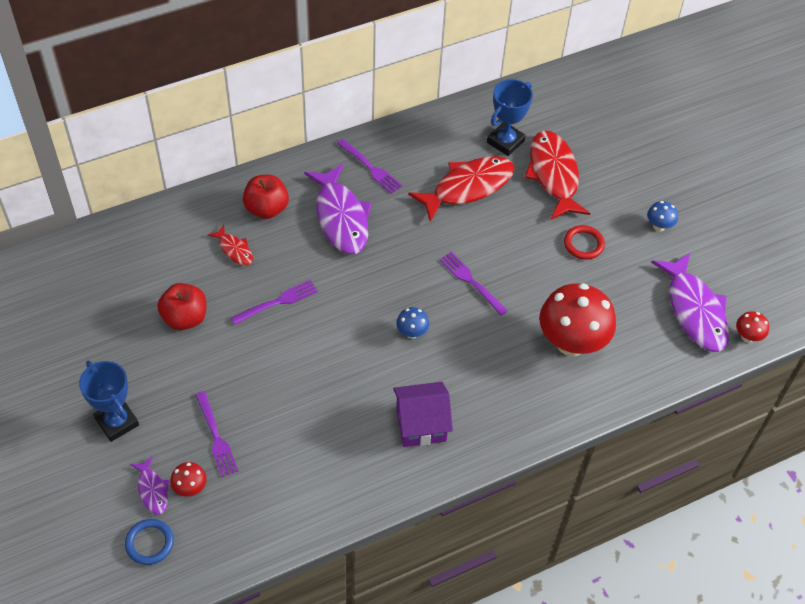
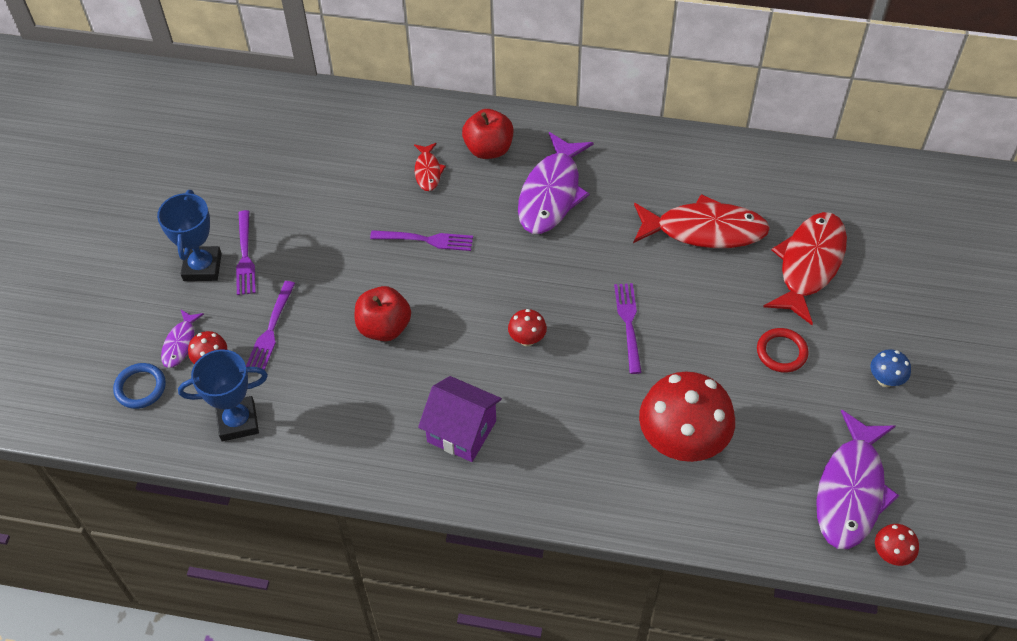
camera: 40 degrees right, 0 degrees up
red apple [157,283,206,330] -> red apple moved to [355,286,411,341]
purple fork [337,139,402,194] -> purple fork moved to [236,210,256,295]
blue mushroom [396,307,429,339] -> red mushroom [508,309,547,346]
blue trophy [487,79,533,156] -> blue trophy moved to [178,349,268,441]

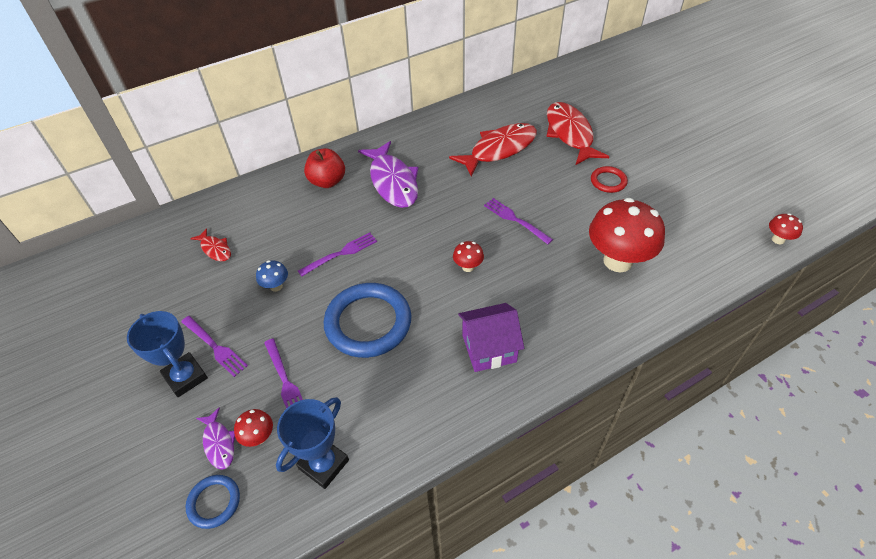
camera: 40 degrees left, 5 degrees down
red apple [355,286,411,341] -> blue ring [324,283,412,358]
red fish [414,143,446,191] -> red fish moved to [190,228,231,261]
purple fish [816,410,899,549] -> none
blue mushroom [870,349,911,387] -> blue mushroom moved to [256,260,288,292]

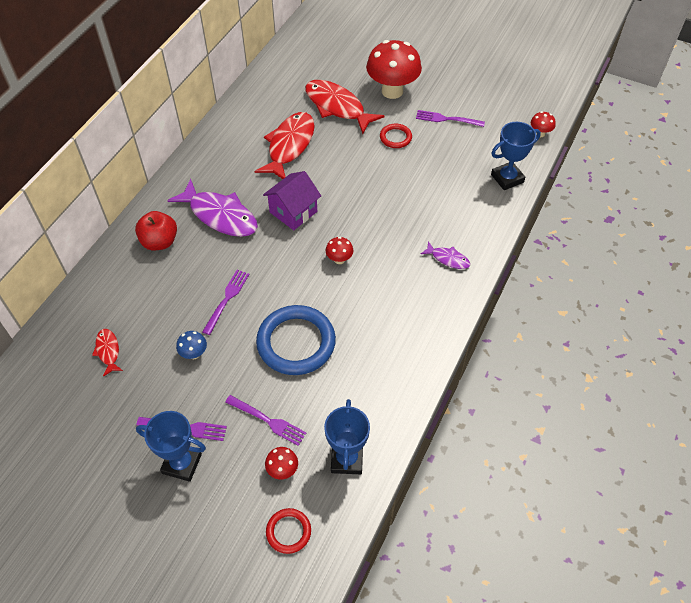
camera: 35 degrees left, 5 degrees up
blue ring [186,475,240,529] -> red ring [266,508,311,554]
red fish [190,228,231,261] -> red fish turned 120 degrees counterclockwise [92,329,123,377]
purple fish [196,407,235,470] -> purple fish moved to [421,241,470,269]
purple house [458,303,524,372] -> purple house moved to [263,171,321,230]
purple fork [484,198,553,244] -> purple fork moved to [416,110,485,127]
red mushroom [589,198,665,272] -> red mushroom moved to [366,40,422,99]
none -> blue trophy [491,122,541,190]

